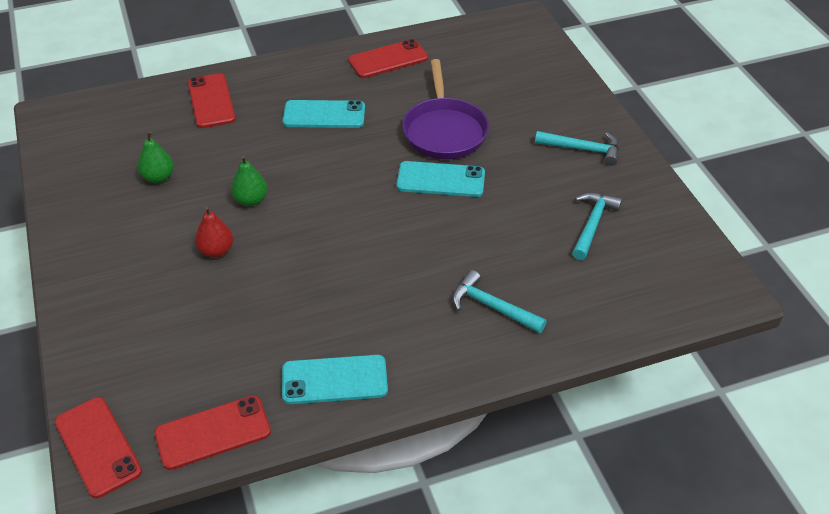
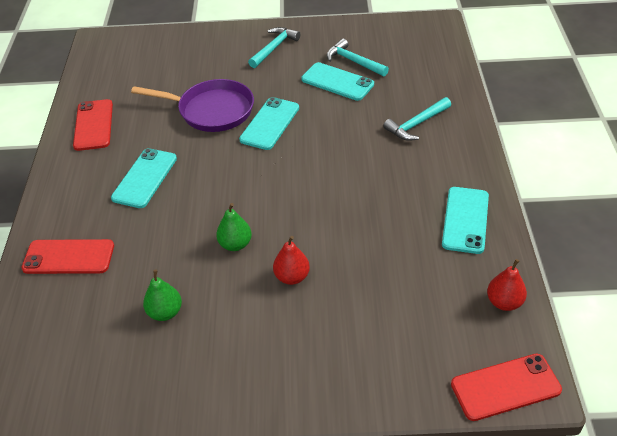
camera: 70 degrees left, 0 degrees up
red phone [154,395,271,470] -> red pear [487,259,527,311]
none -> turquoise phone [301,62,374,101]

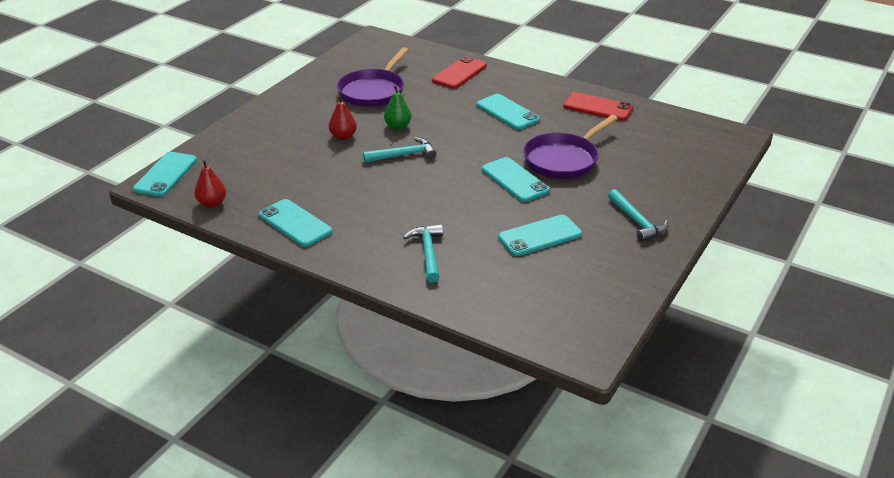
camera: 120 degrees right, 10 degrees down
green pear [143,269,182,321] -> purple pan [337,47,408,107]
turquoise hammer [327,39,389,77] -> turquoise hammer moved to [363,137,437,162]
red phone [451,354,562,421] -> turquoise phone [133,152,197,197]

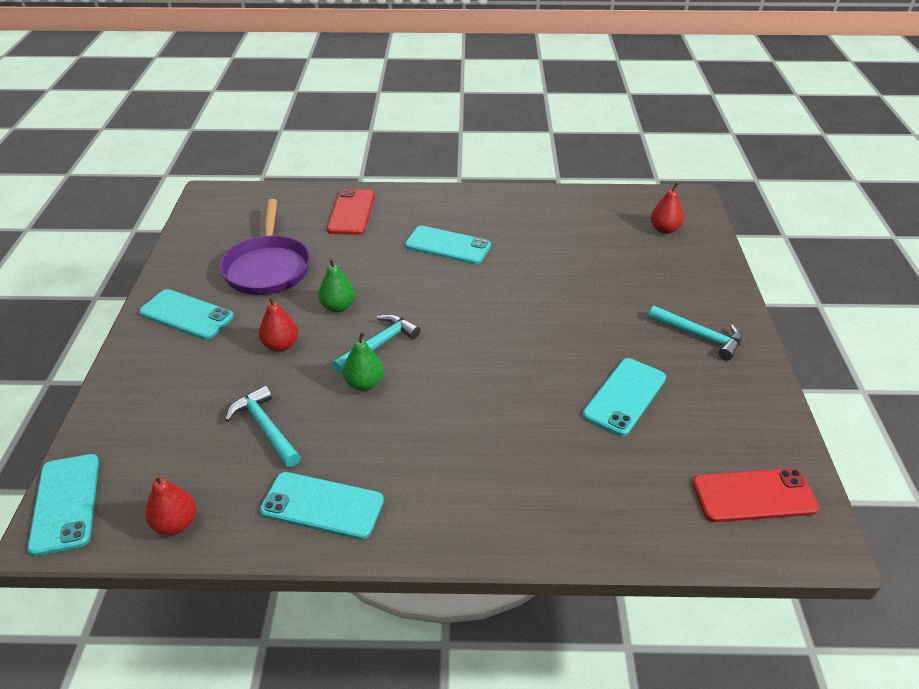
camera: 30 degrees left, 5 degrees up
turquoise hammer [403,224,443,283] -> turquoise hammer moved to [225,385,301,467]
turquoise phone [482,157,550,202] -> turquoise phone moved to [139,289,234,340]
purple pan [523,115,618,179] -> none
red phone [563,92,633,121] -> red phone moved to [692,468,819,522]
none -> green pear [343,331,384,391]
none -> red pear [651,182,684,234]

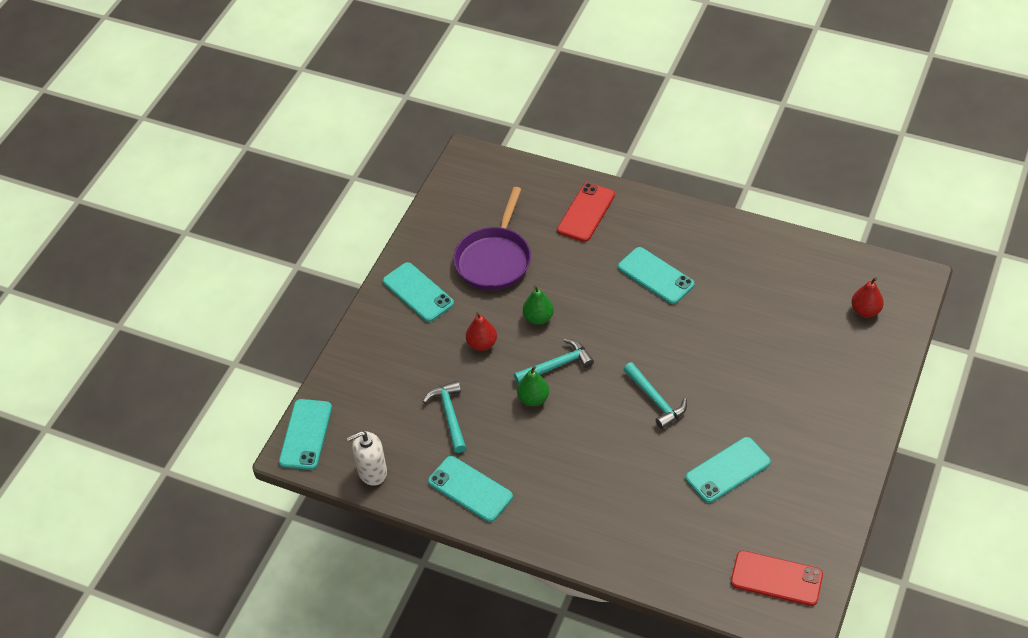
camera: 25 degrees right, 10 degrees up
red pear [145,474,197,535] -> white soap dispenser [347,431,387,486]
turquoise hammer [648,306,742,361] -> turquoise hammer moved to [623,362,687,429]

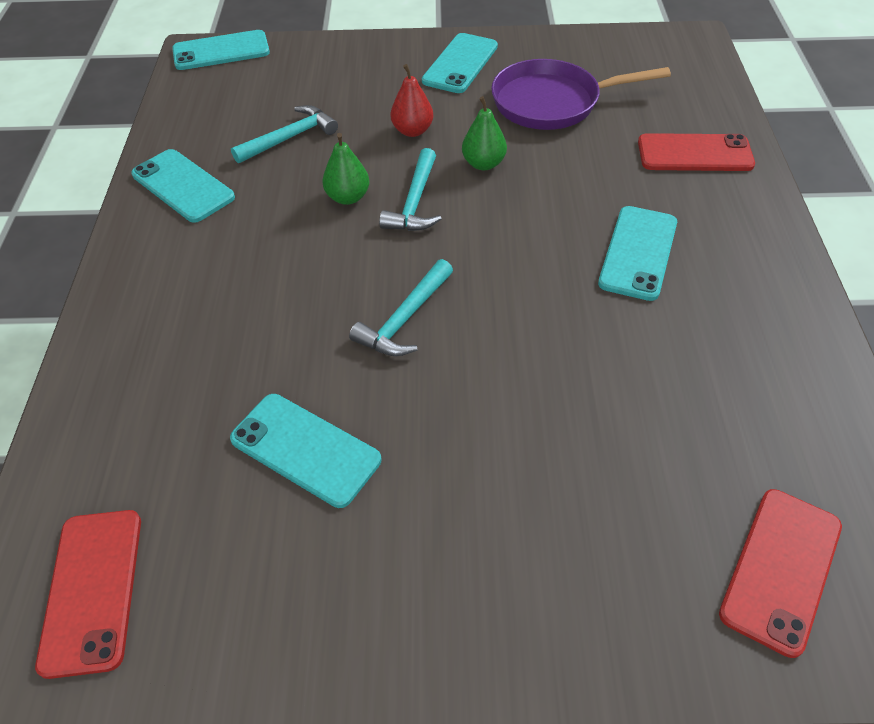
camera: 65 degrees right, 0 degrees up
white soap dispenser [347,431,387,486] -> none
turquoise phone [428,456,513,522] -> turquoise phone turned 60 degrees counterclockwise [131,149,235,223]
turquoise hammer [514,339,594,384] -> turquoise hammer turned 60 degrees clockwise [379,148,442,231]
red pear [851,277,884,317] -> red phone [719,489,842,658]

